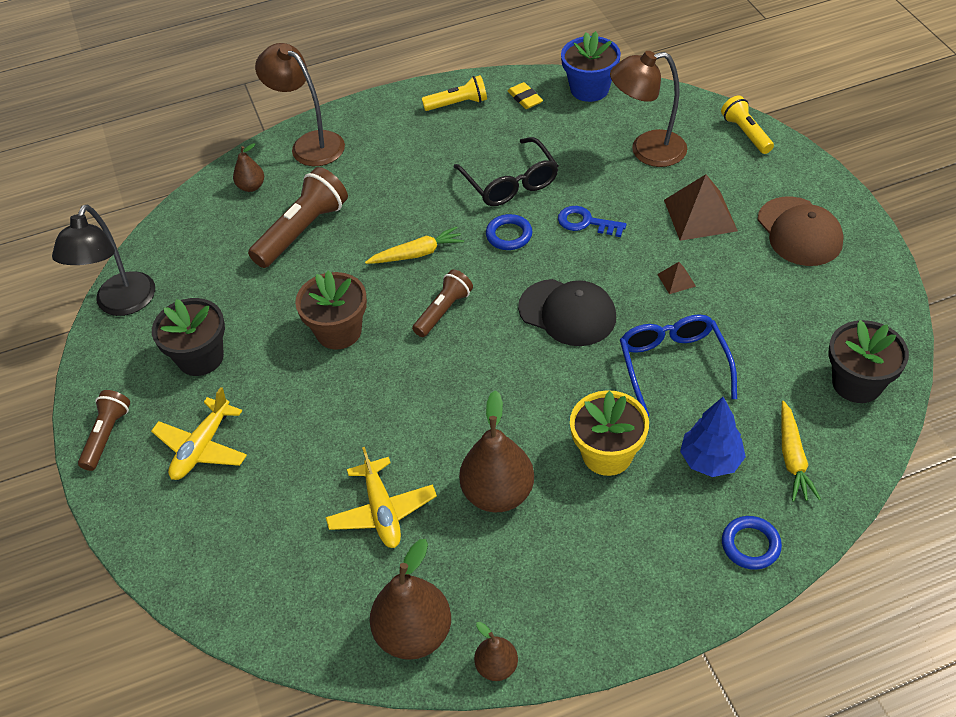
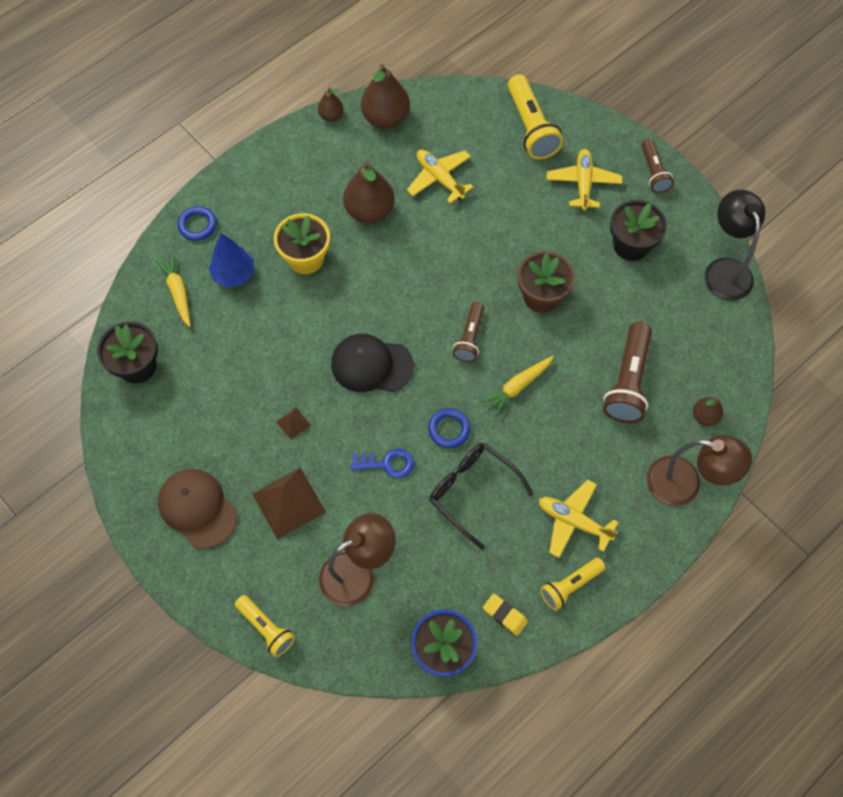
camera: 155 degrees right, 15 degrees up
blue glasses [620,314,737,416] -> none
none -> yellow flashlight [508,74,563,160]
none -> yellow plane [539,480,618,558]

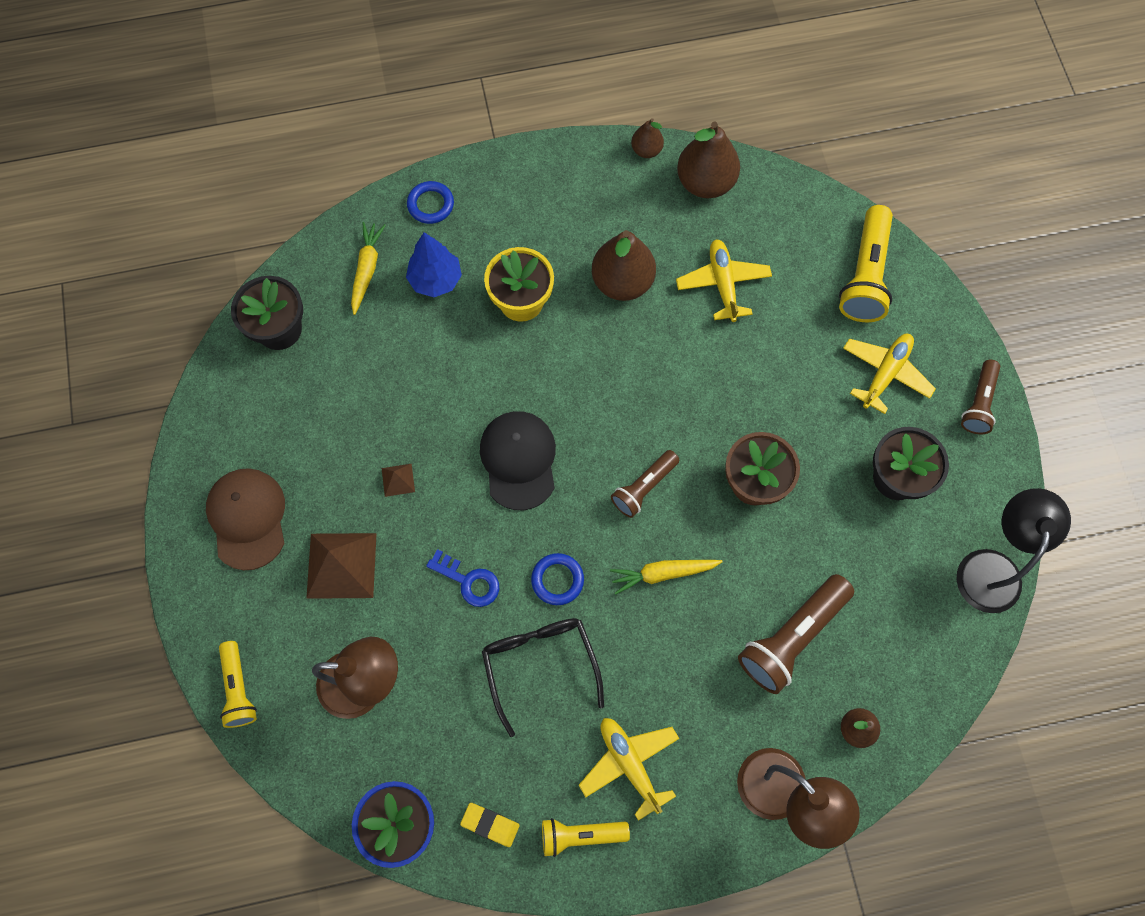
camera: 30 degrees right, 5 degrees up
black cap [331,334,414,392] -> black cap turned 45 degrees clockwise [480,411,556,510]
yellow eraser [483,593,528,636] -> yellow eraser turned 45 degrees counterclockwise [460,803,520,847]

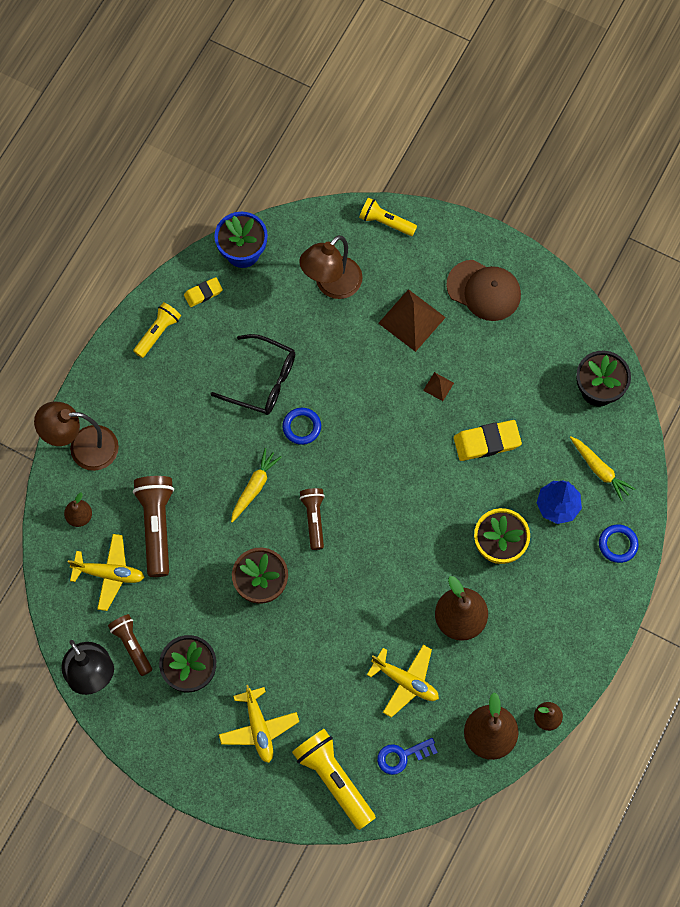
camera: 130 degrees right, 0 degrees up
blue key [426,549,499,607] -> blue key moved to [377,738,438,775]
black cap [480,411,556,510] -> none
yellow plane [579,718,679,821] -> yellow plane moved to [68,534,144,611]
brown flashlight [961,360,1000,434] -> brown flashlight moved to [108,614,152,676]
none -> yellow eraser [454,420,522,461]

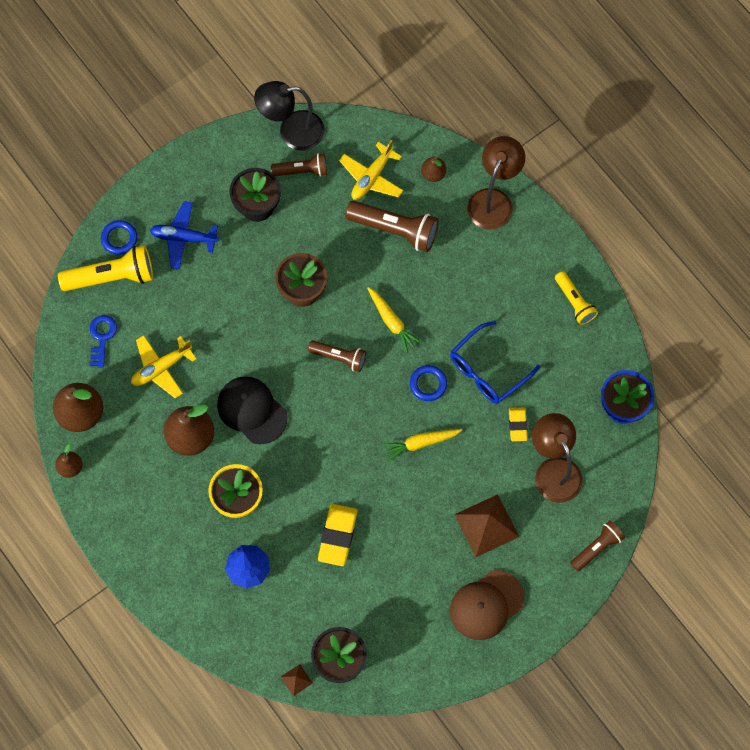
camera: 115 degrees right, 0 degrees up
yellow eraser [184,277,223,307] -> yellow eraser moved to [509,407,528,441]
black glasses [211,334,295,415] -> blue glasses [450,321,540,404]
yellow plane [219,685,299,763] -> blue plane [150,201,219,269]
yellow flashlight [359,197,417,236] -> brown flashlight [570,521,625,571]
brown pyramid [423,372,454,401] -> brown pyramid moved to [281,664,313,696]
yellow carrot [570,436,635,501] -> yellow carrot moved to [382,429,462,461]
blue ring [599,524,639,563] -> blue ring moved to [101,220,138,255]
none -> black cap [217,376,288,444]

